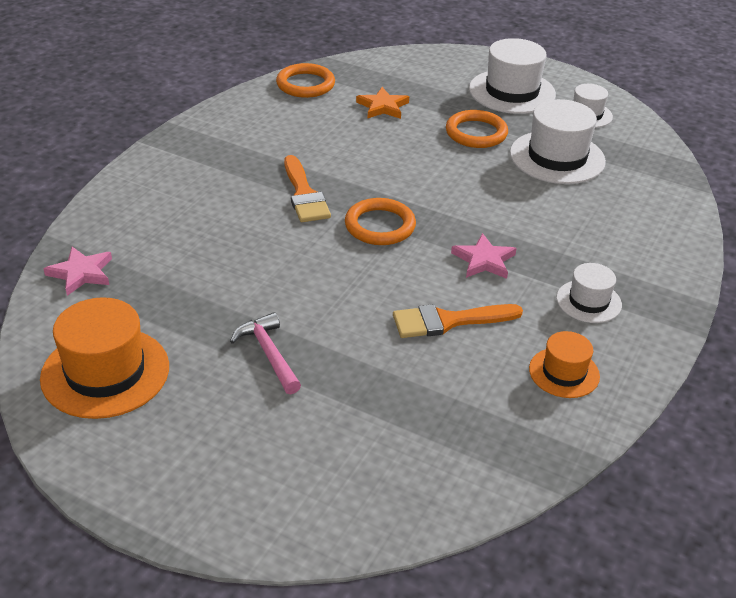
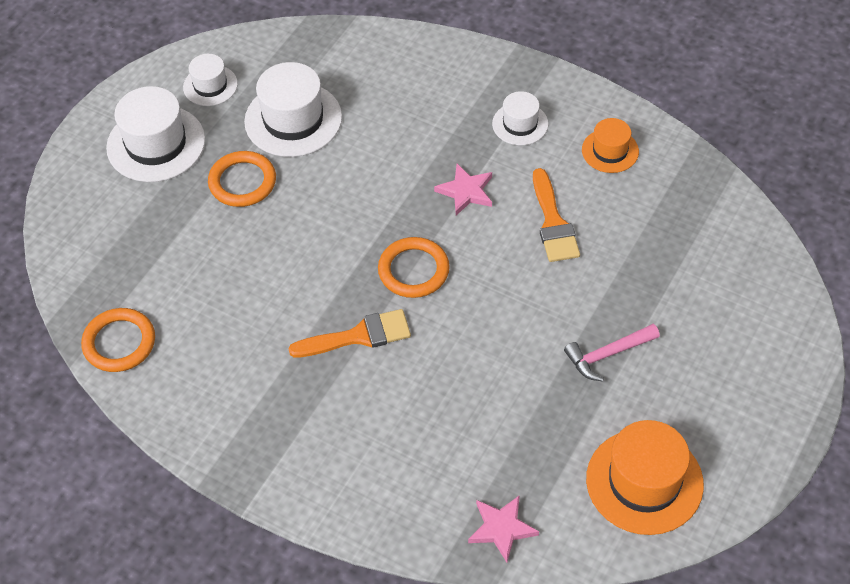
camera: 85 degrees left, 15 degrees up
orange star [356,87,409,119] -> none

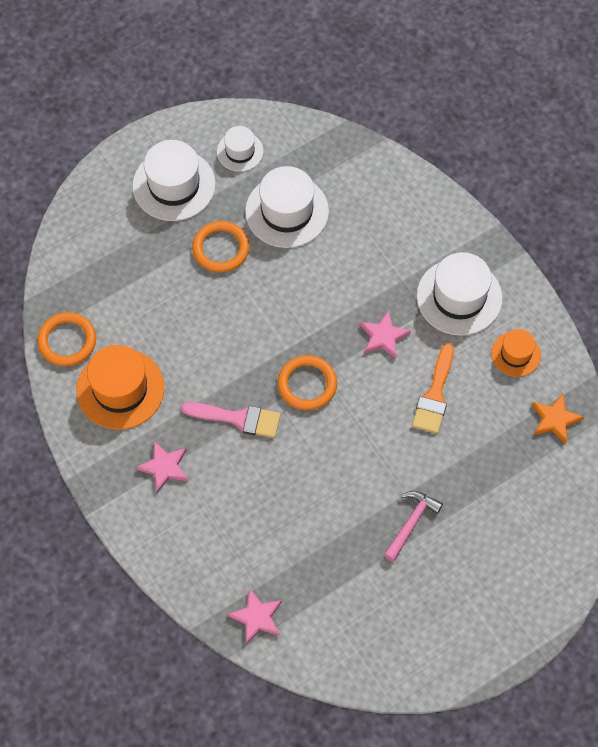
camera: 25 degrees right, 10 degrees up
orange brush [288,309,411,358] -> pink brush [181,402,281,438]
white hat [492,91,548,145] -> white hat [417,252,503,336], size x1.75
pink hammer [564,324,660,382] -> pink hammer turned 120 degrees clockwise [384,491,443,562]
orange hat [586,420,704,535] -> orange hat moved to [76,345,164,430]
none -> pink star [136,441,188,493]
none -> orange star [532,393,584,444]

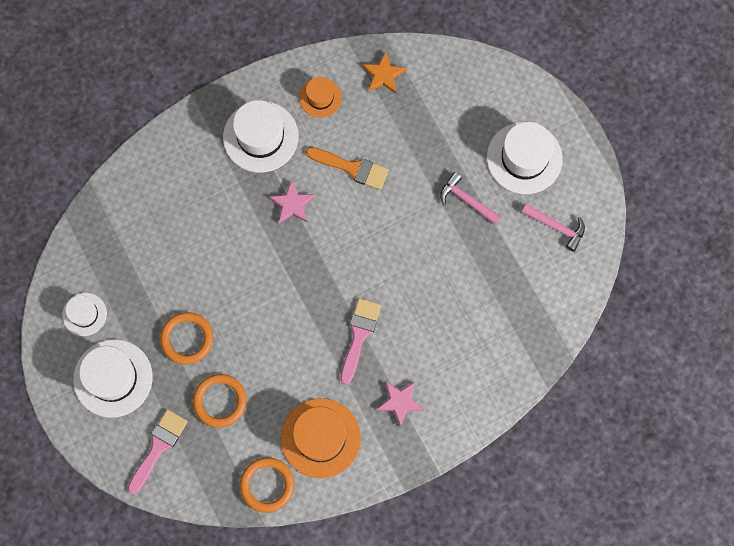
camera: 85 degrees left, 10 degrees up
pink star [228,589,282,644] -> none
white hat [245,166,329,248] -> white hat moved to [487,122,563,194]
orange ring [278,355,337,410] -> orange ring moved to [193,374,247,428]
none -> pink brush [128,409,188,494]
none -> pink hammer [521,204,585,252]

